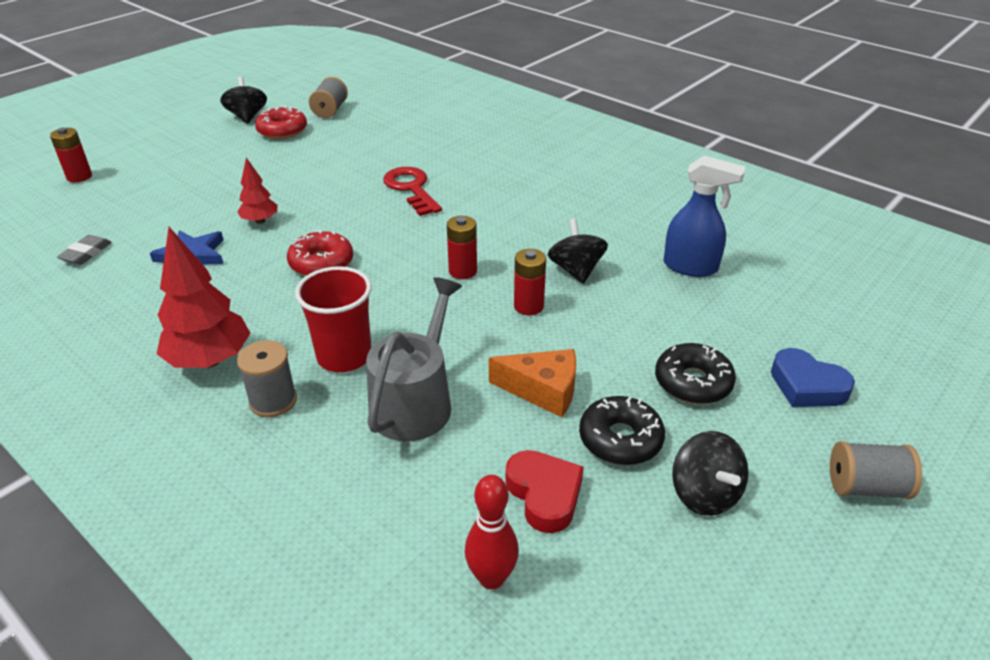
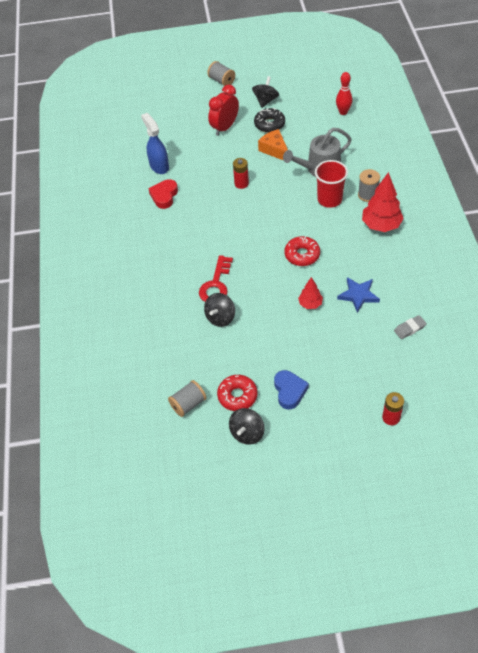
camera: 135 degrees left, 15 degrees up
red battery [447,216,477,279] -> none
red heart [506,450,584,533] -> red heart moved to [148,179,178,209]
black spinning top [548,218,608,284] -> black spinning top moved to [204,293,235,327]
black donut [655,343,736,404] -> red clock [208,84,239,136]
blue heart [771,348,855,407] -> blue heart moved to [274,370,309,409]

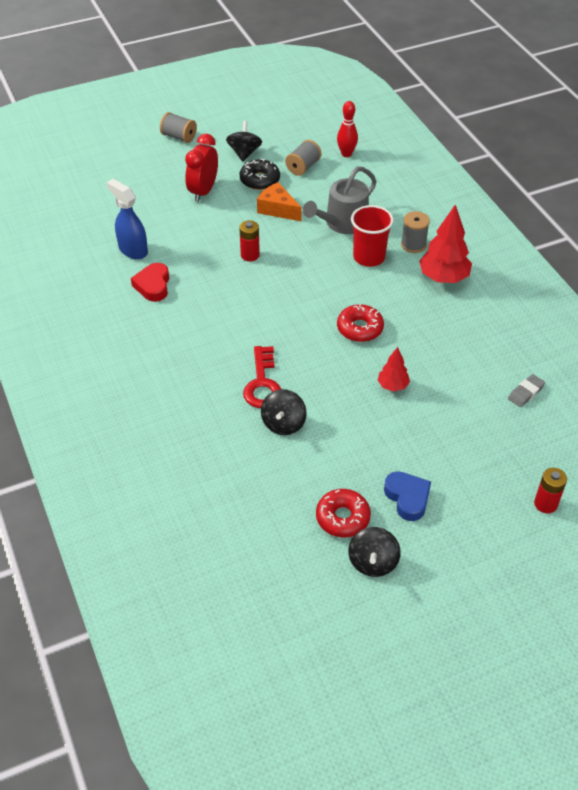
camera: 20 degrees left, 5 degrees down
grey spool [168,380,207,417] -> grey spool moved to [285,140,321,176]
blue star [337,277,380,313] -> none

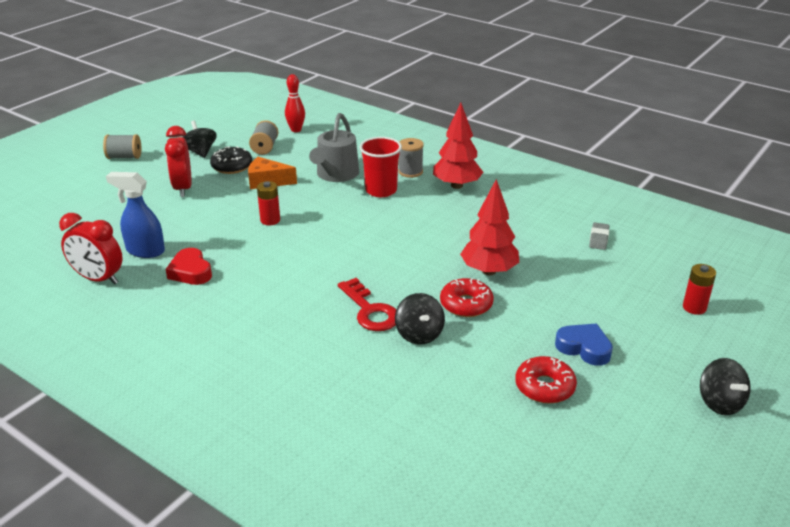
camera: 30 degrees left, 15 degrees down
red donut [337,304,384,342] -> red donut moved to [440,278,494,317]
black spinning top [348,527,401,577] -> black spinning top moved to [700,358,751,415]
red tree [378,347,410,392] -> red tree [460,179,519,276], size x1.78
none -> red clock [59,213,123,285]

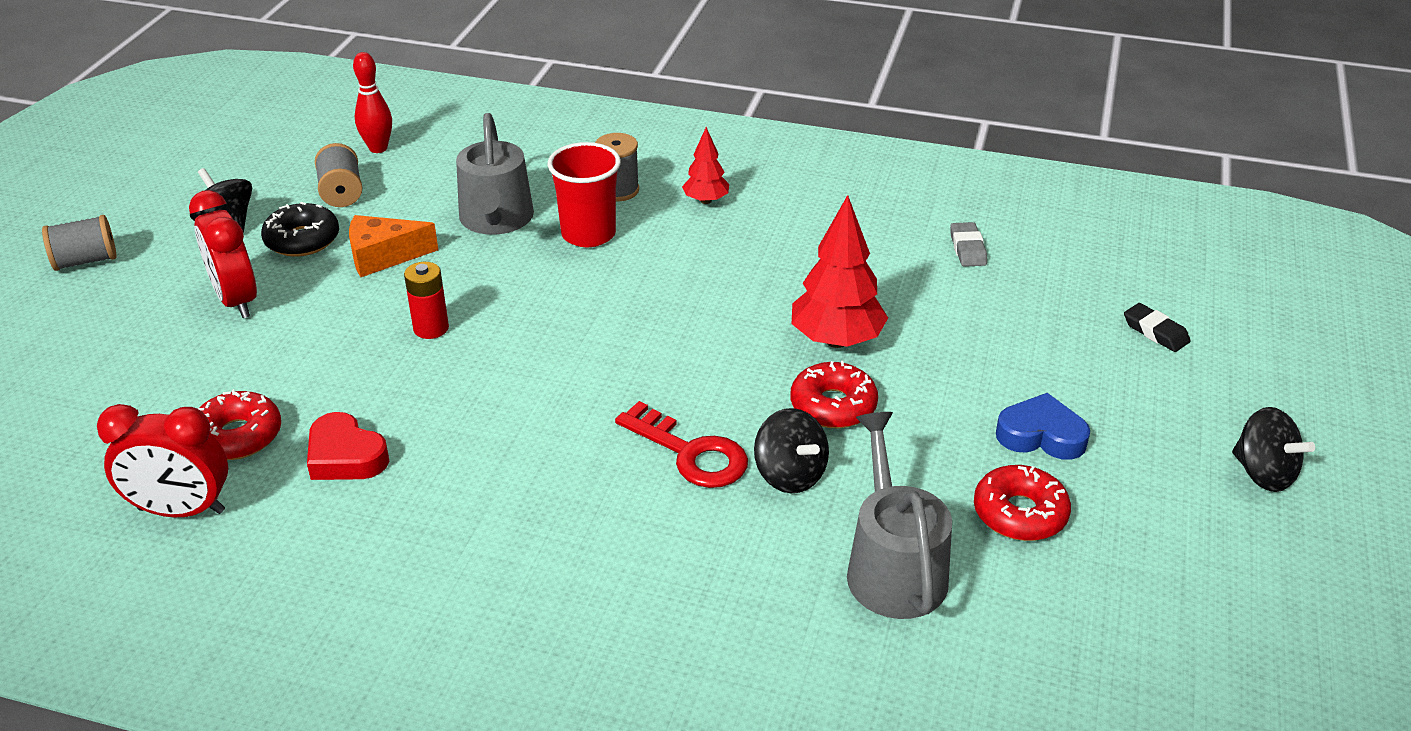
camera: 20 degrees left, 5 degrees up
blue spray bottle [106,172,165,258] -> red donut [197,389,281,460]
red tree [433,103,483,189] -> red tree [682,127,729,204], size x0.56
red battery [683,264,716,315] -> black eraser [1124,303,1191,352]
none -> grey watering can [847,412,952,619]

